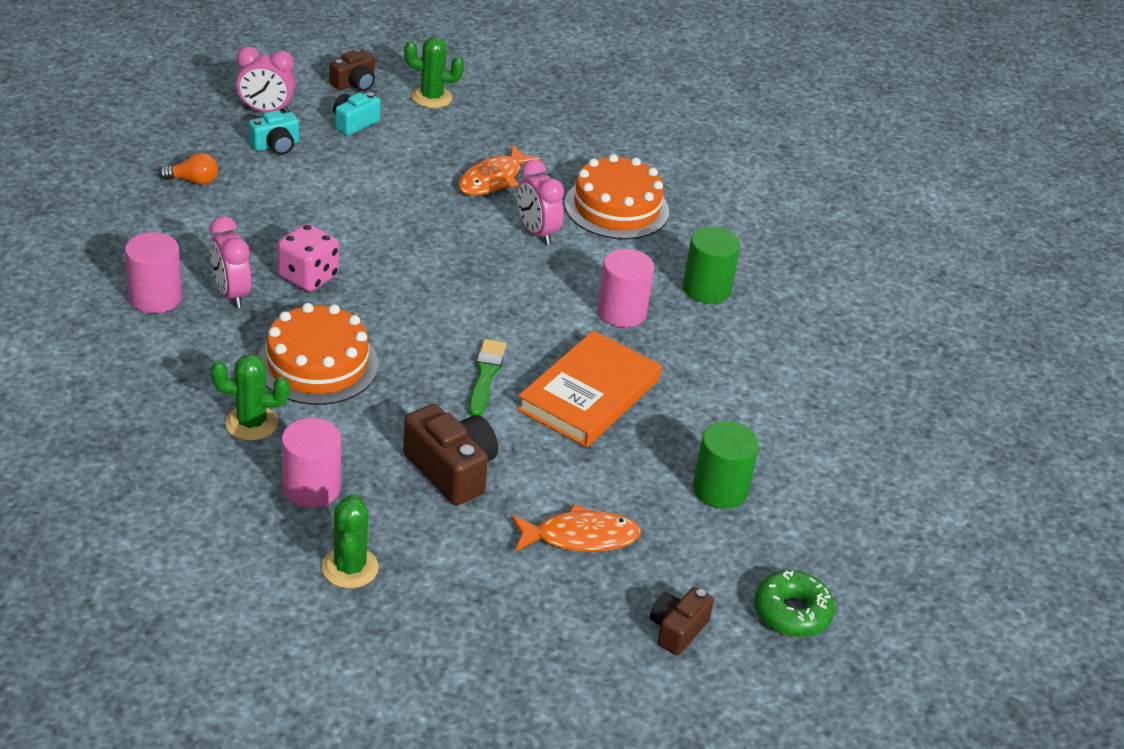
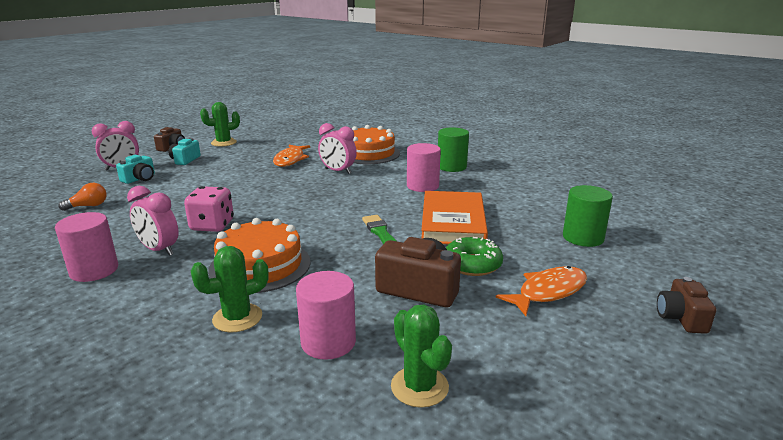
camera: 25 degrees left, 15 degrees down
green donut [754,570,835,637] -> green donut moved to [446,237,503,276]

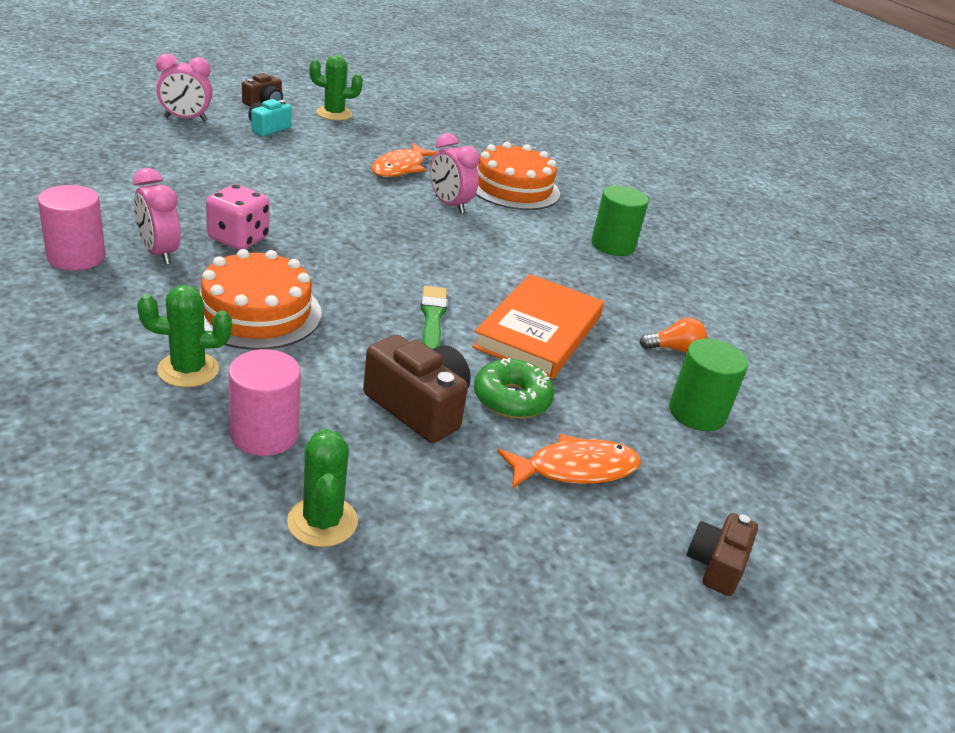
camera: 15 degrees right, 10 degrees up
orange light bulb [58,183,107,211] -> orange light bulb moved to [640,318,707,353]
turquoise camera [116,155,155,184] -> none
pink cylinder [407,143,441,192] -> none

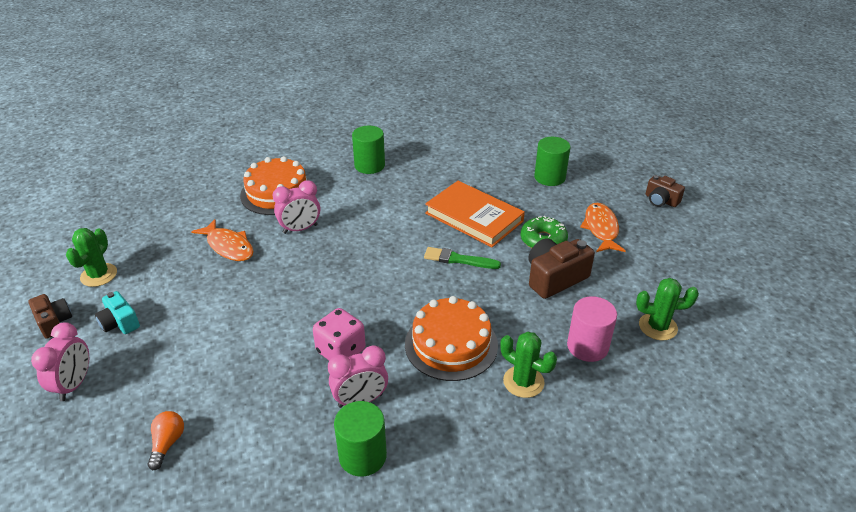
camera: 70 degrees left, 5 degrees up
pink cylinder [38,185,105,271] -> green cylinder [334,401,387,477]
green cactus [137,285,232,387] -> green cactus turned 60 degrees counterclockwise [500,332,557,398]
orange light bulb [640,318,707,353] -> orange light bulb moved to [147,411,184,470]

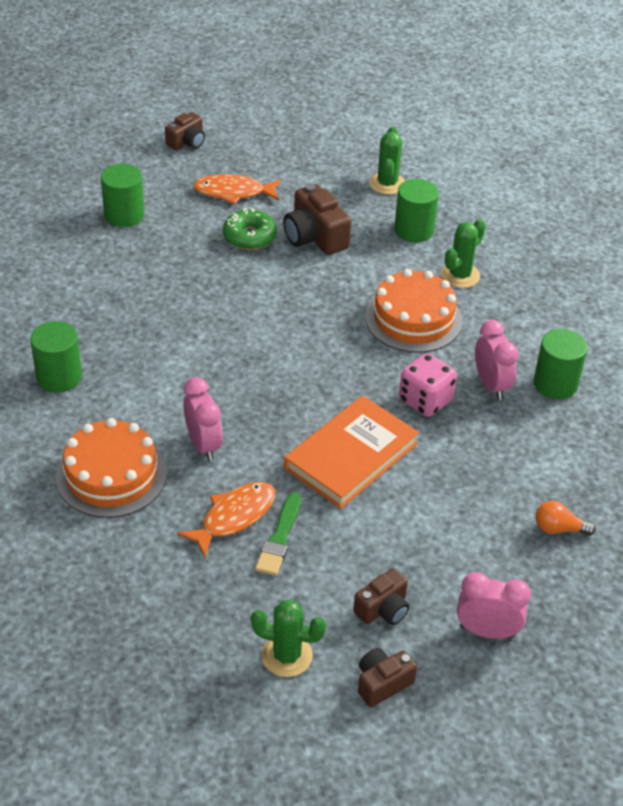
camera: 90 degrees left, 5 degrees up
turquoise camera [95,291,140,334] -> brown camera [353,568,410,625]
green brush [424,247,501,269] -> green brush moved to [255,492,301,576]
orange book [425,181,525,247] -> orange book moved to [284,396,419,509]
pink cylinder [567,296,617,362] -> green cylinder [394,179,439,242]

